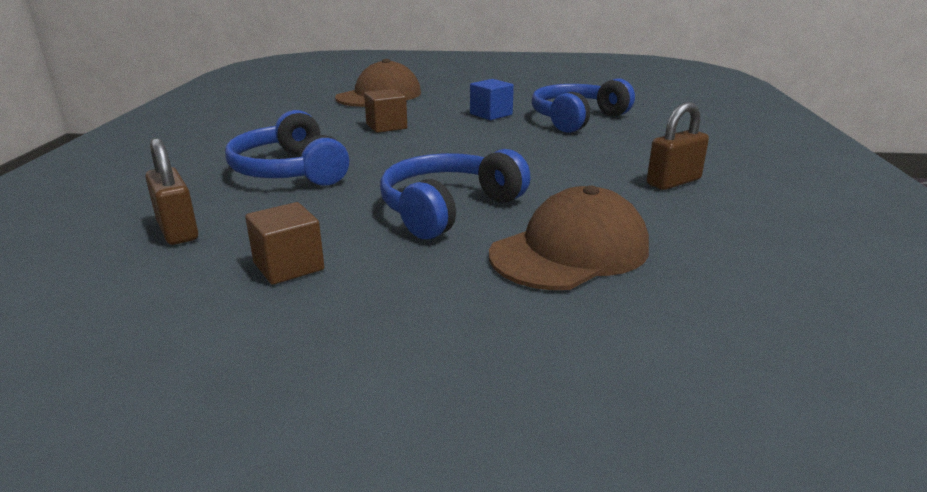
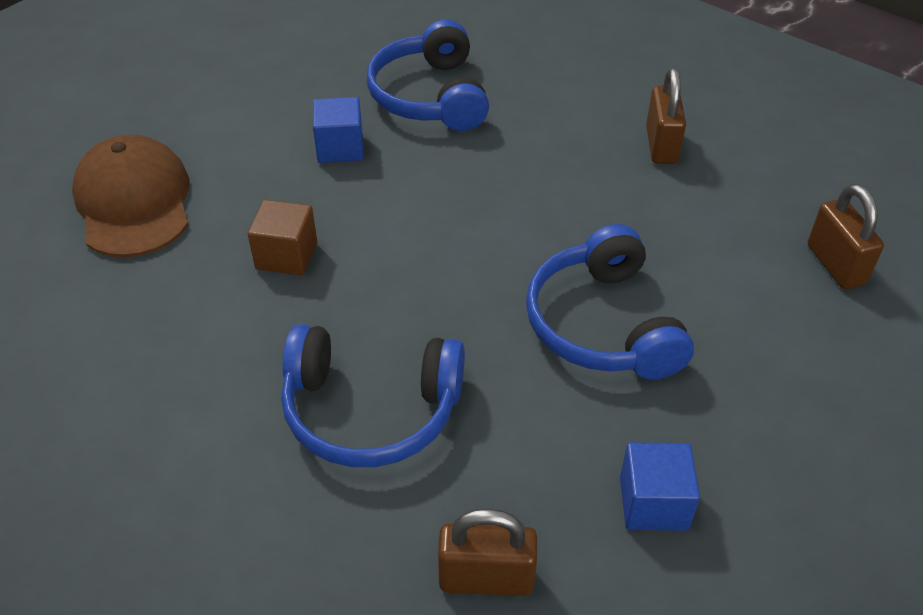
camera: 55 degrees left, 20 degrees up
brown cube [245,202,324,285] -> blue cube [620,443,700,531]
brown cap [489,185,649,290] -> none
none -> brown padlock [808,184,884,289]

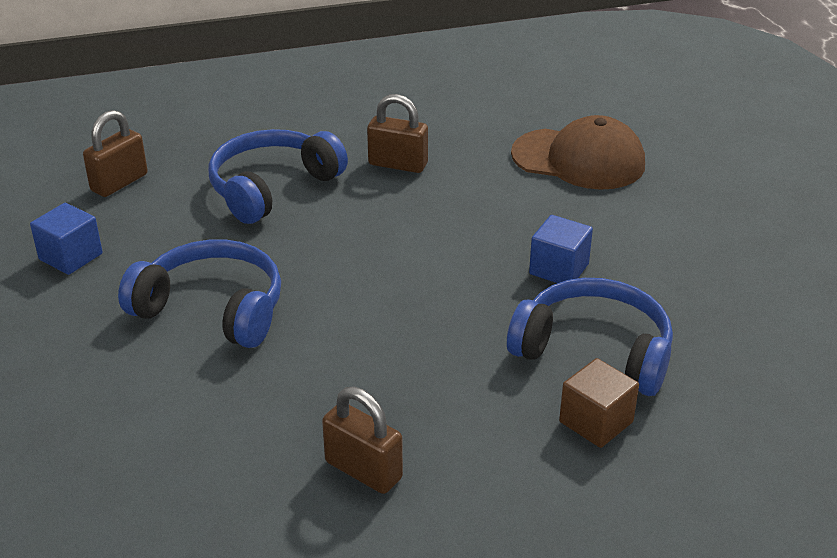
camera: 125 degrees right, 10 degrees down
brown cube [248,200,317,275] -> brown cube moved to [559,358,639,448]
brown padlock [808,184,884,289] -> brown padlock moved to [367,94,428,173]

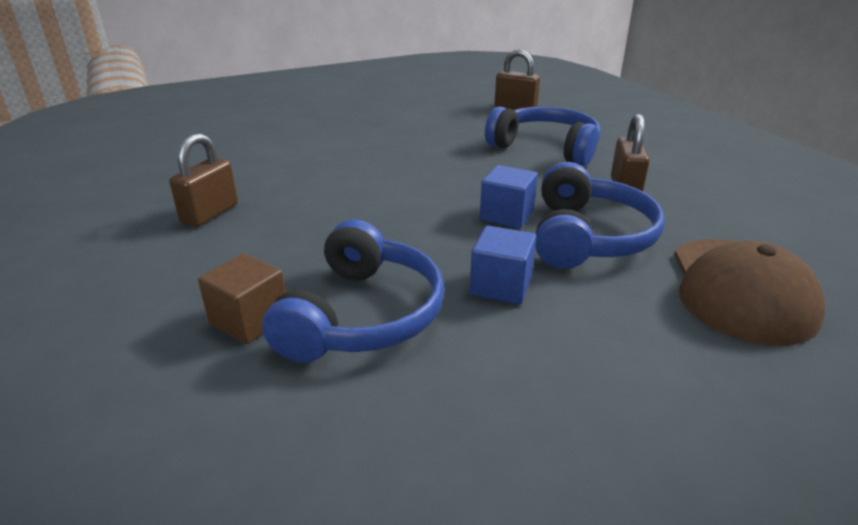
camera: 80 degrees right, 5 degrees down
blue cube [30,203,103,275] -> blue cube moved to [480,165,538,229]
blue headphones [118,240,281,348] -> blue headphones moved to [535,162,665,269]

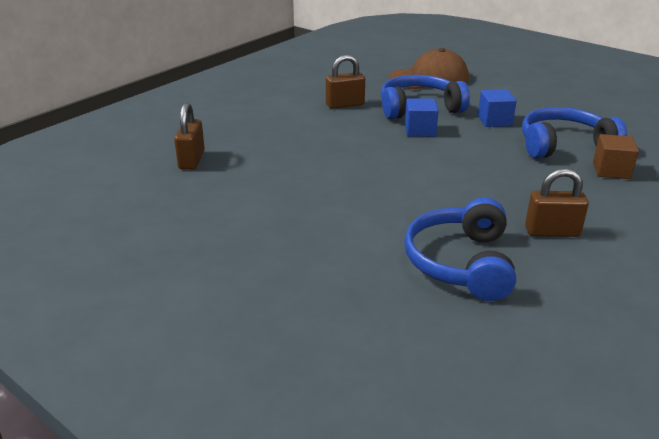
camera: 115 degrees left, 0 degrees up
blue headphones [485,106,601,166] -> blue headphones moved to [404,198,516,301]

